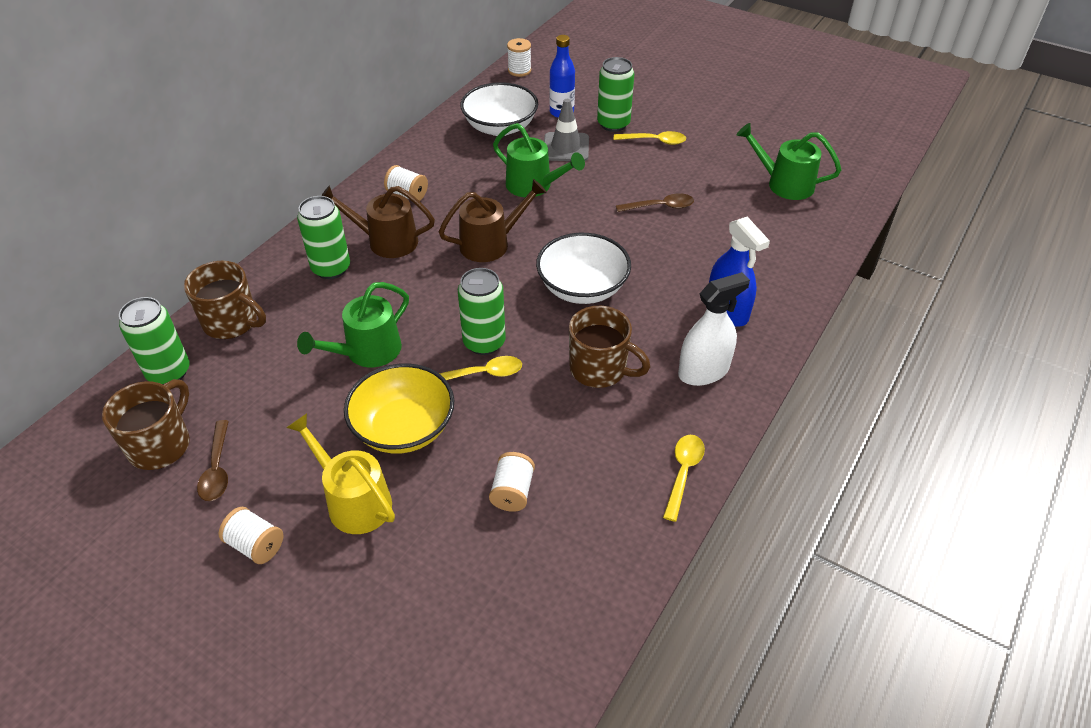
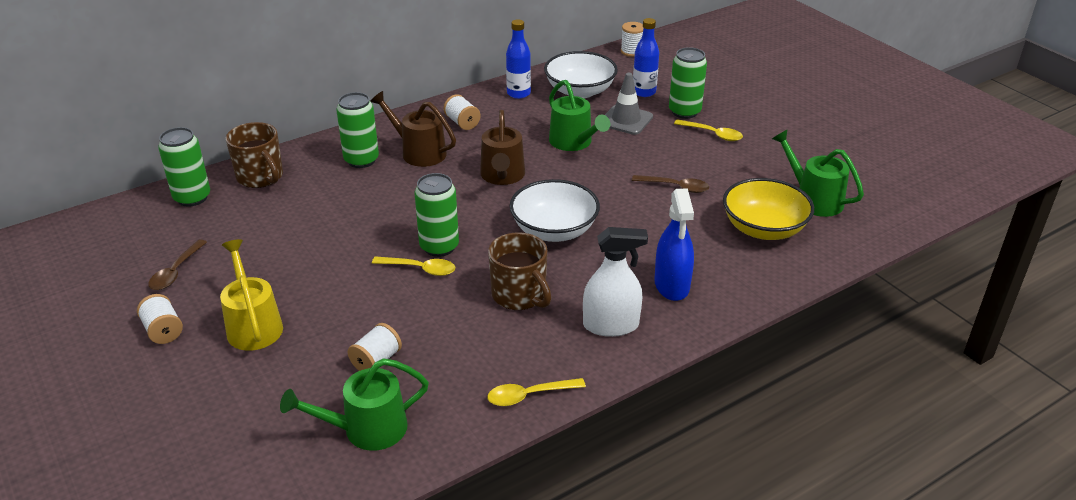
camera: 25 degrees right, 10 degrees down
brown mug [102,379,190,470] -> none
green watering can [297,282,409,367] -> green watering can moved to [280,358,429,451]
yellow bowl [344,363,454,454] -> yellow bowl moved to [723,178,814,240]
brown watering can [439,179,547,262] -> brown watering can turned 90 degrees clockwise [480,110,525,185]
yellow spoon [663,435,705,522] -> yellow spoon turned 150 degrees counterclockwise [487,378,586,406]
none -> blue bottle [506,19,531,99]

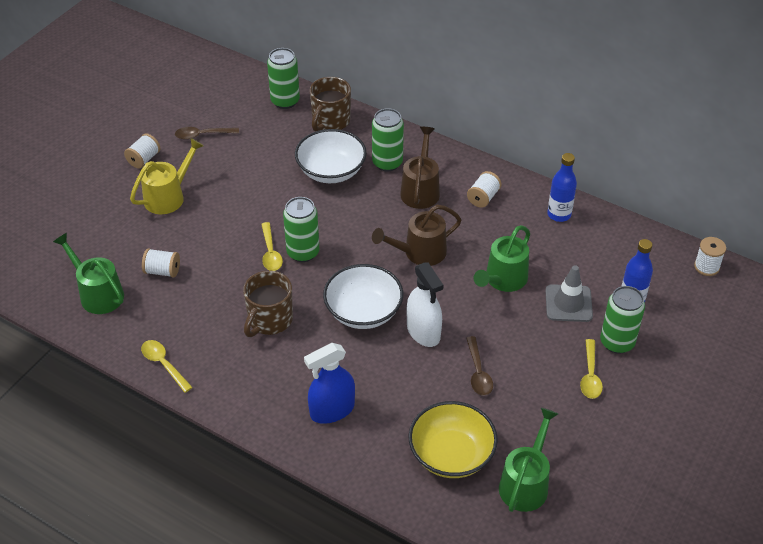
camera: 65 degrees right, 10 degrees up
white bowl [544,51,618,98] -> white bowl moved to [295,129,367,183]
white spray bottle [583,227,648,337] -> white spray bottle moved to [407,262,443,347]

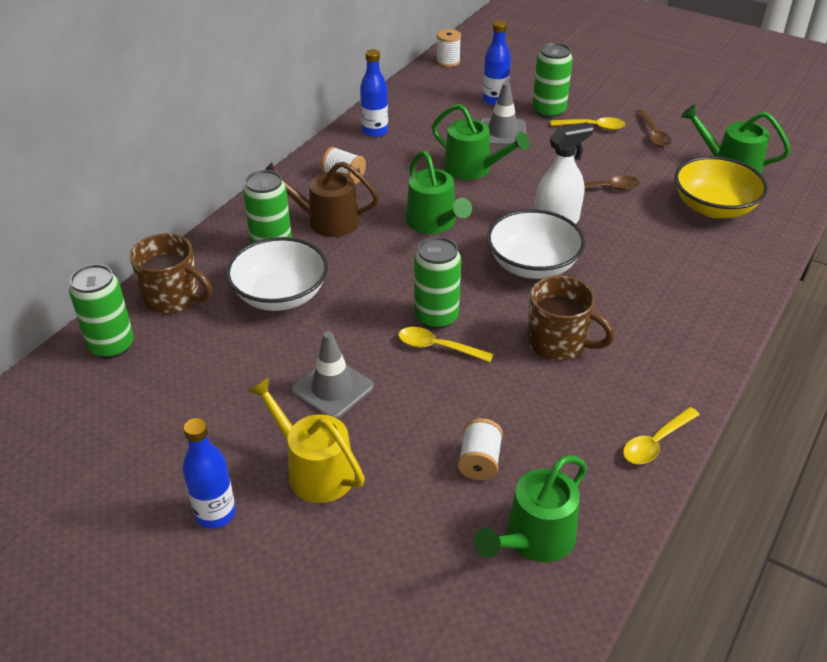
camera: 90 degrees left, 5 degrees down
white spool [124,133,160,169] -> blue bottle [182,418,236,529]
brown spoon [175,127,239,140] -> brown spoon moved to [636,110,671,147]
yellow spoon [261,222,283,271] -> yellow spoon turned 150 degrees counterclockwise [398,327,493,362]
blue spray bottle [304,343,355,424] -> none
brown watering can [372,205,462,266] -> green watering can [406,151,472,234]
none -> grey traffic cone [291,331,374,419]

